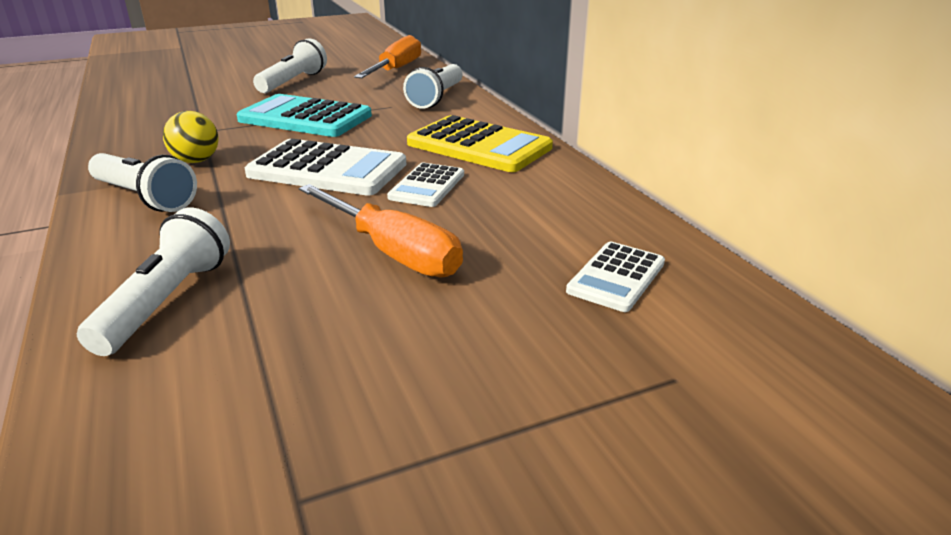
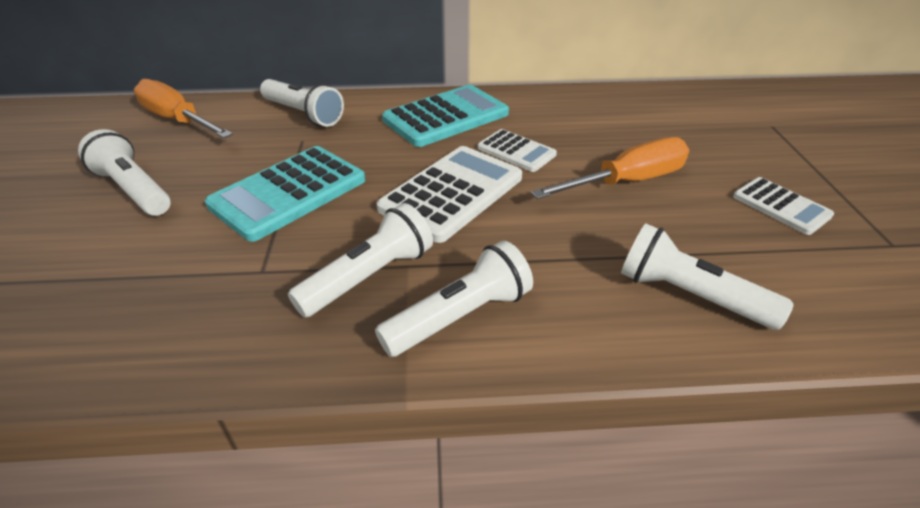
camera: 70 degrees left, 10 degrees up
yellow ball [163,111,219,163] -> white flashlight [288,203,433,317]
yellow calculator [407,115,553,172] -> turquoise calculator [382,85,509,147]
white calculator [566,242,665,312] -> white calculator moved to [733,177,834,235]

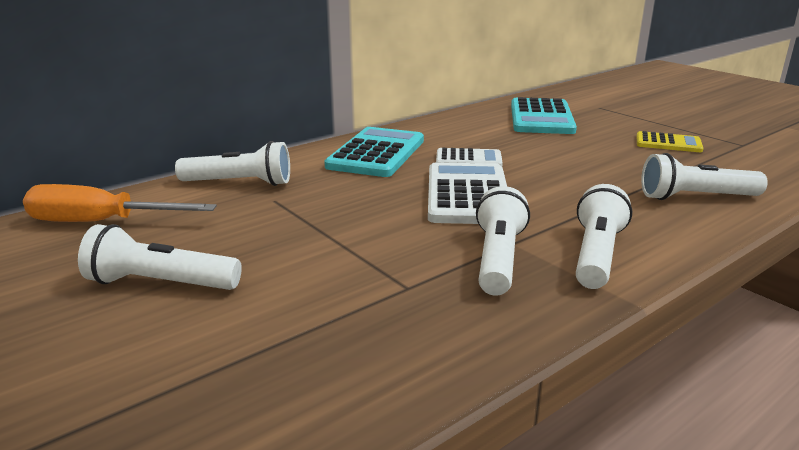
camera: 35 degrees left, 15 degrees down
turquoise calculator [205,146,365,242] -> turquoise calculator moved to [511,97,577,134]
orange screwdriver [531,137,689,199] -> none
white calculator [733,177,834,235] -> yellow calculator [636,131,703,152]

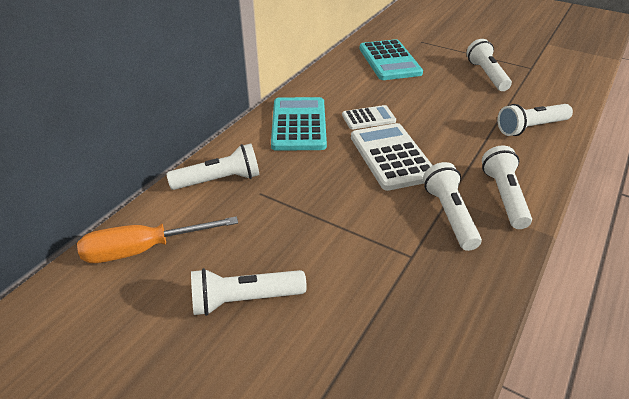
camera: 20 degrees left, 15 degrees up
yellow calculator [636,131,703,152] -> white flashlight [467,39,512,91]

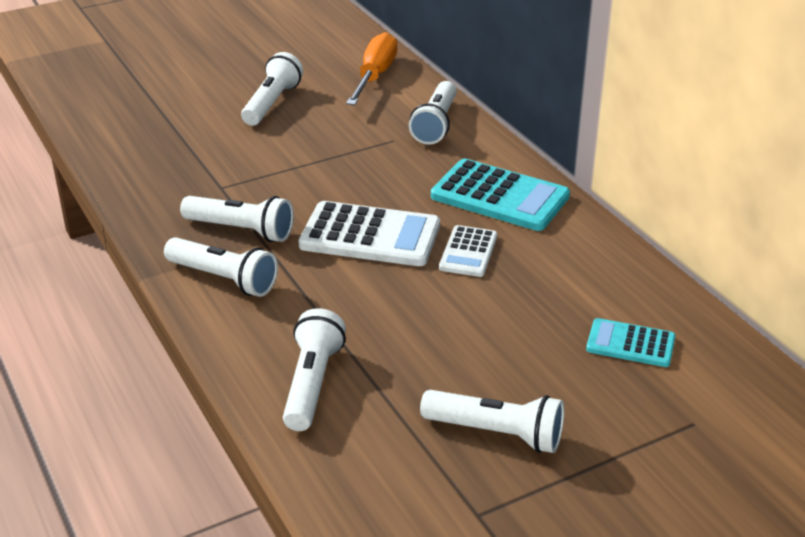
camera: 120 degrees right, 5 degrees down
turquoise calculator [359,39,423,80] -> turquoise calculator [586,318,676,367], size x0.57

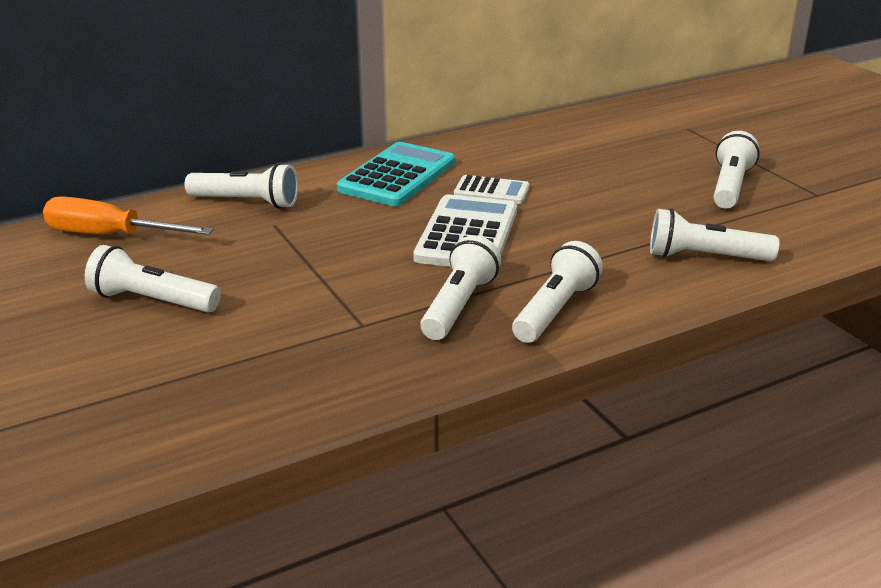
camera: 90 degrees left, 5 degrees down
turquoise calculator [586,318,676,367] -> none

